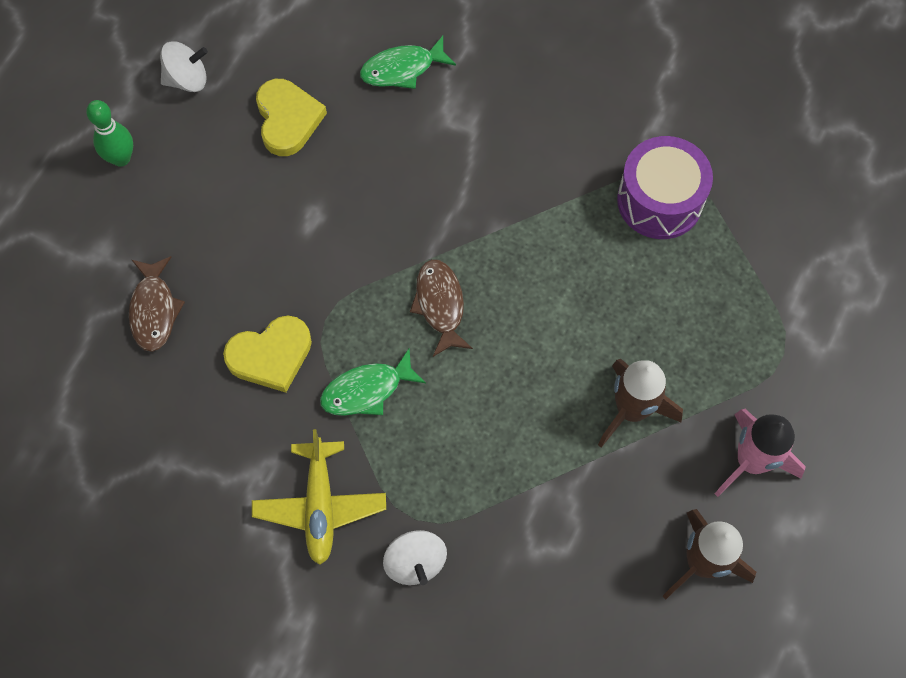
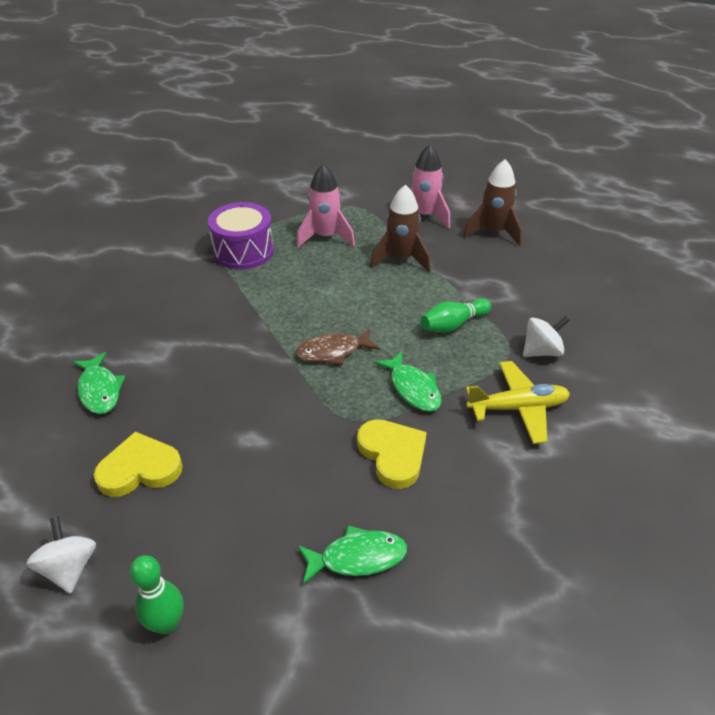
camera: 95 degrees left, 25 degrees down
brown fish [129,256,185,352] -> green fish [297,525,407,585]
none -> pink rocket [297,164,355,248]
none -> green bowling pin [421,298,491,333]

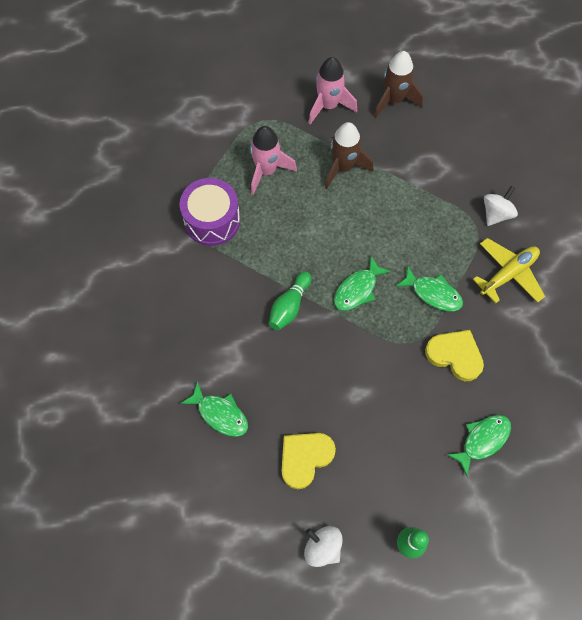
camera: 30 degrees left, 25 degrees up
brown fish [295,328,380,365] -> green fish [334,256,391,310]
green bowling pin [421,298,491,333] -> green bowling pin moved to [269,272,312,330]

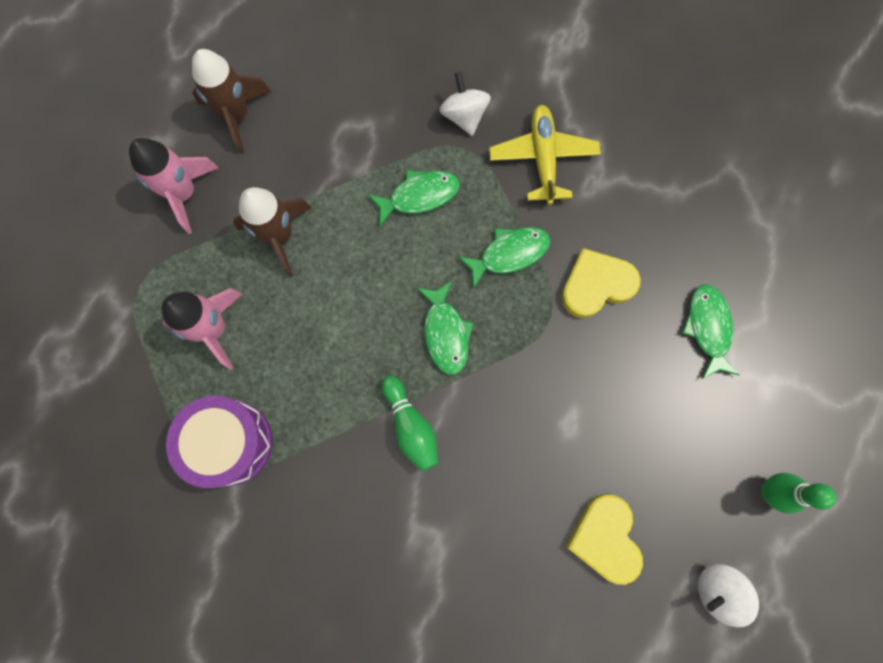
camera: 55 degrees left, 10 degrees up
green fish [180,381,248,437] -> green fish moved to [368,170,460,226]

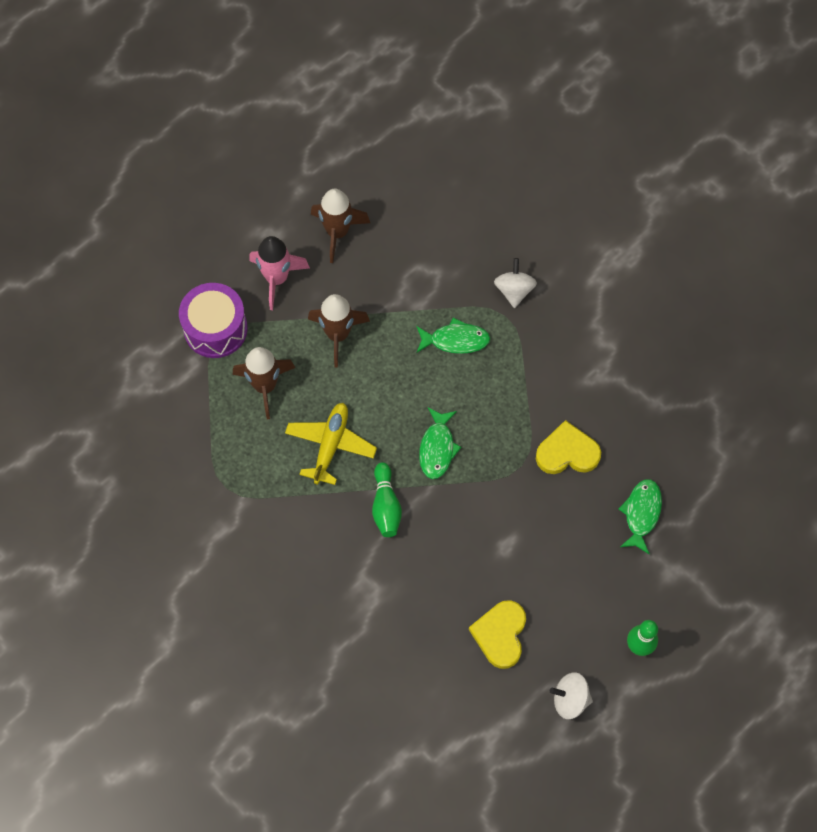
camera: 20 degrees right, 10 degrees down
pink rocket [161,288,242,370] -> brown rocket [233,347,295,419]
purple drum [166,396,273,488] -> purple drum moved to [179,283,248,358]
green fish [458,227,550,289] -> none
yellow plane [489,105,601,205] -> yellow plane moved to [285,403,377,485]

